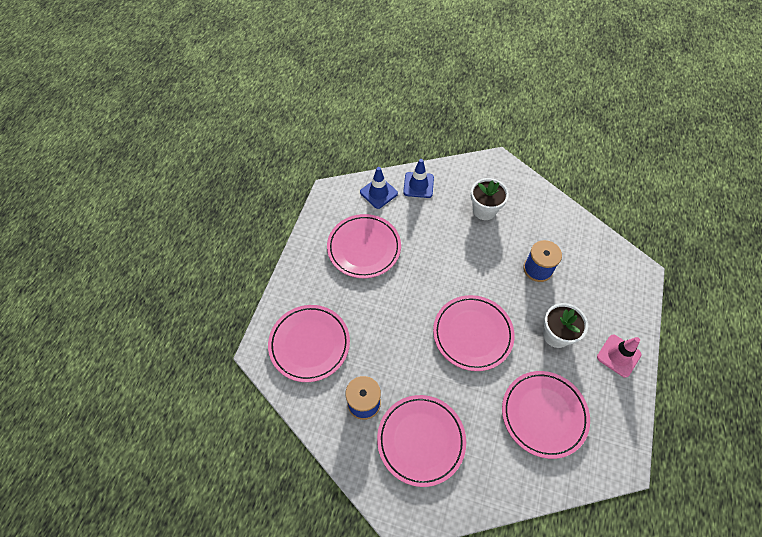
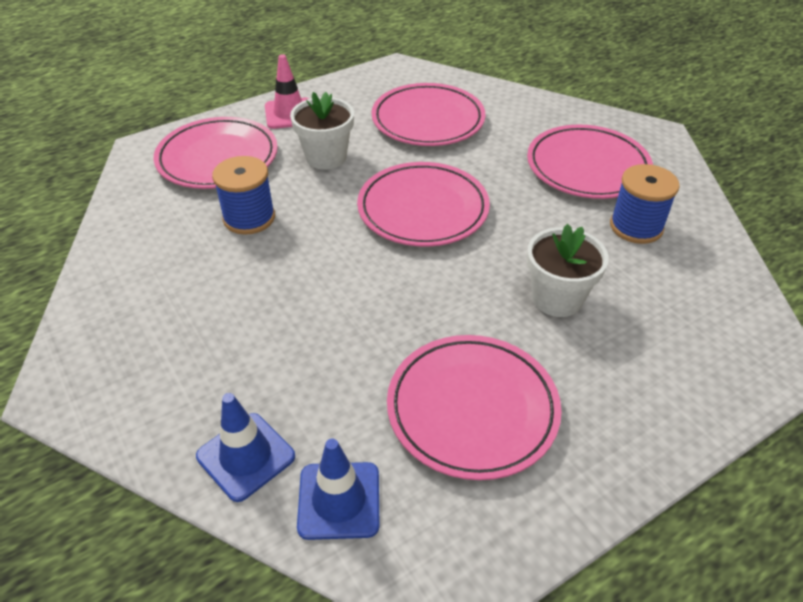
camera: 140 degrees left, 15 degrees down
pink plate [268,305,350,382] -> pink plate moved to [154,117,278,189]
white flower pot [471,178,509,220] -> white flower pot moved to [527,224,609,317]

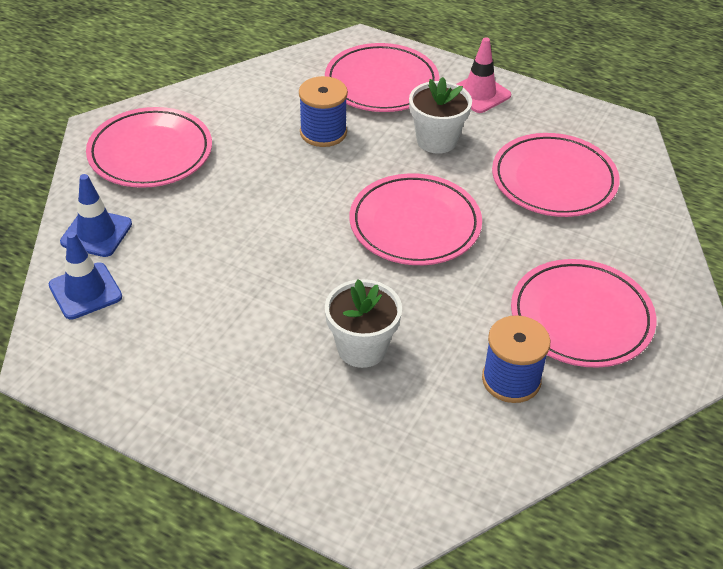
camera: 60 degrees right, 0 degrees up
pink plate [387,335,562,480] -> pink plate moved to [86,107,212,188]

